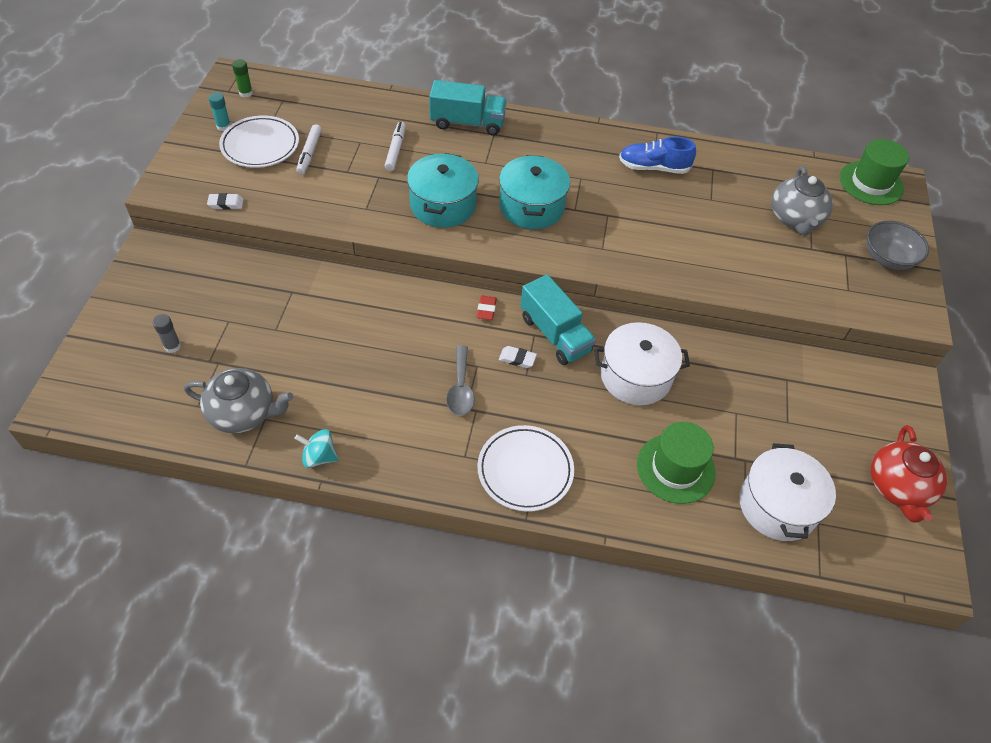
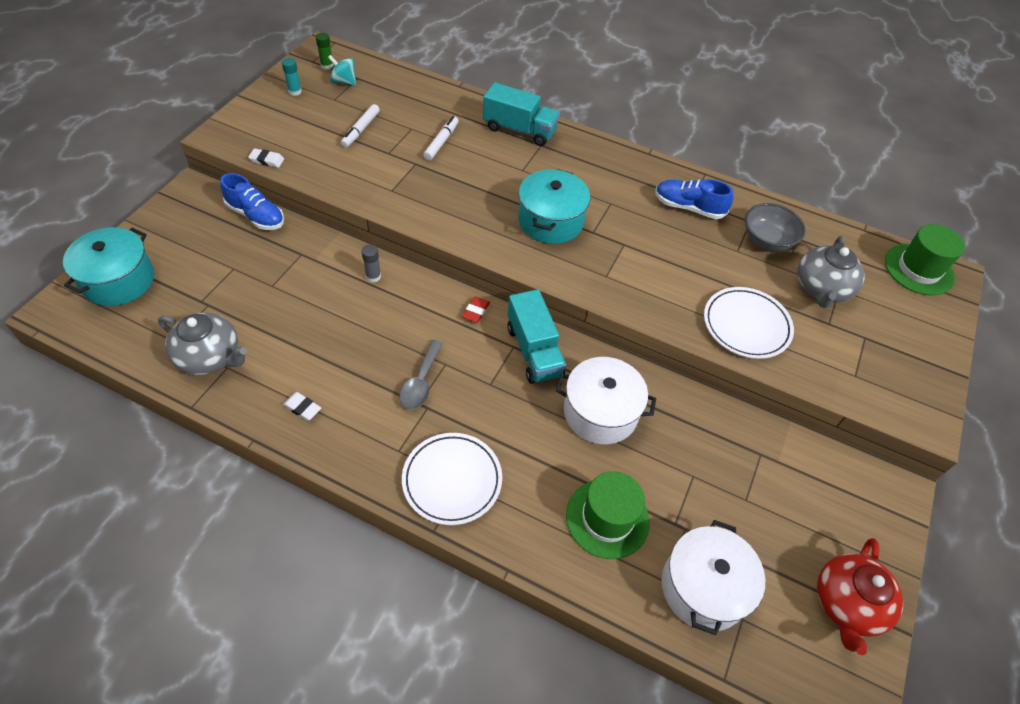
camera: 15 degrees right, 0 degrees up
grey glue stick [153,314,181,353] -> grey glue stick moved to [362,245,381,282]
white plate [219,116,299,168] -> white plate moved to [704,287,794,359]
turquoise spinning top [294,429,338,468] -> turquoise spinning top moved to [328,55,356,86]
turquoise pot [407,153,479,228] -> turquoise pot moved to [63,227,154,306]
white eraser [499,346,537,368] -> white eraser moved to [283,392,321,421]
grey bowl [867,221,929,270] -> grey bowl moved to [745,203,806,251]
none -> blue shoe [220,173,284,230]

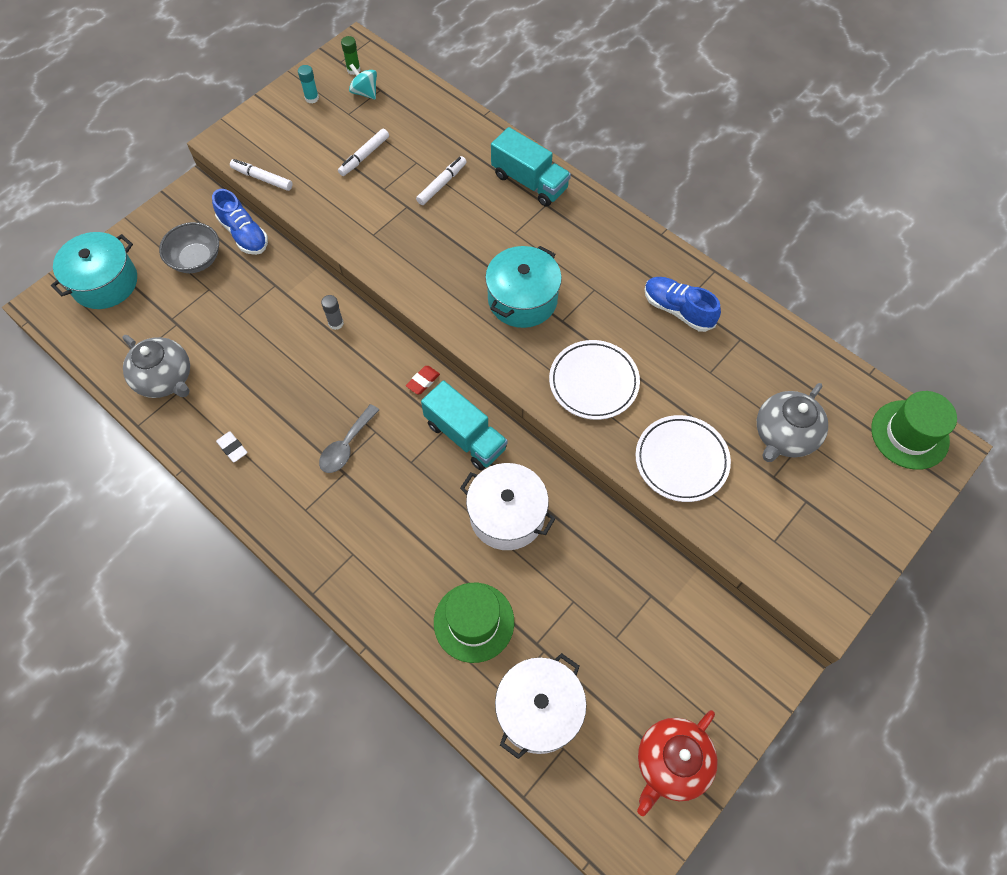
camera: 20 degrees right, 10 degrees up
white eraser [248,149,284,168] -> white marker [230,159,293,191]
white plate [402,433,502,525] -> white plate moved to [549,340,640,420]
turquoise truck [507,289,566,384] -> turquoise truck turned 45 degrees counterclockwise [421,380,508,471]
grey bowl [745,203,806,251] -> grey bowl moved to [159,222,219,273]

